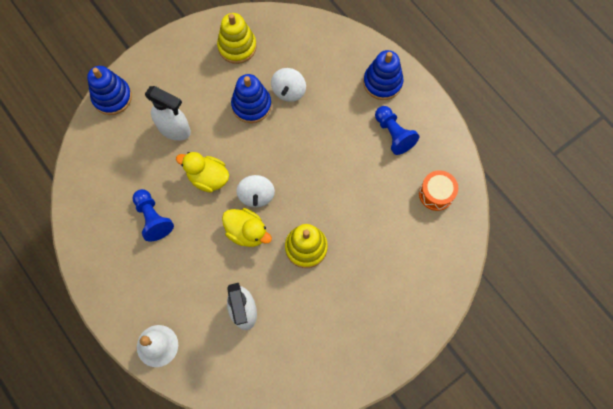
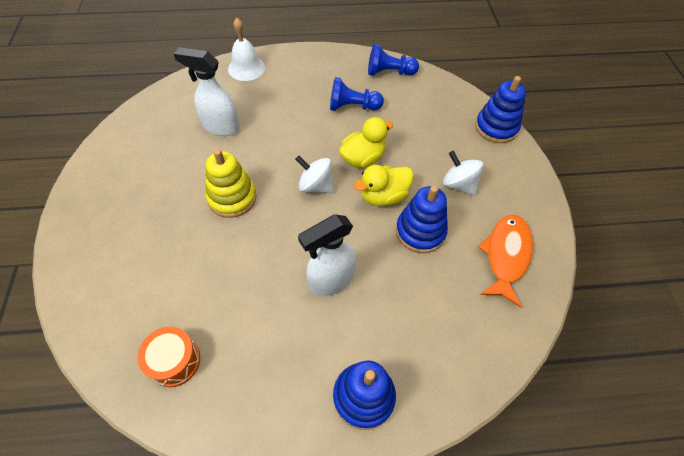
camera: 120 degrees right, 15 degrees down
white spray bottle [145,86,191,141] -> white spray bottle moved to [298,214,356,296]
yellow stacking toy [217,13,257,64] -> orange fish [478,215,533,308]
yellow duck [222,208,272,247] -> yellow duck moved to [354,165,414,206]
white spinning top [271,68,306,102] -> white spinning top moved to [443,151,484,196]
blue pawn [375,106,419,155] -> blue pawn moved to [368,44,419,76]

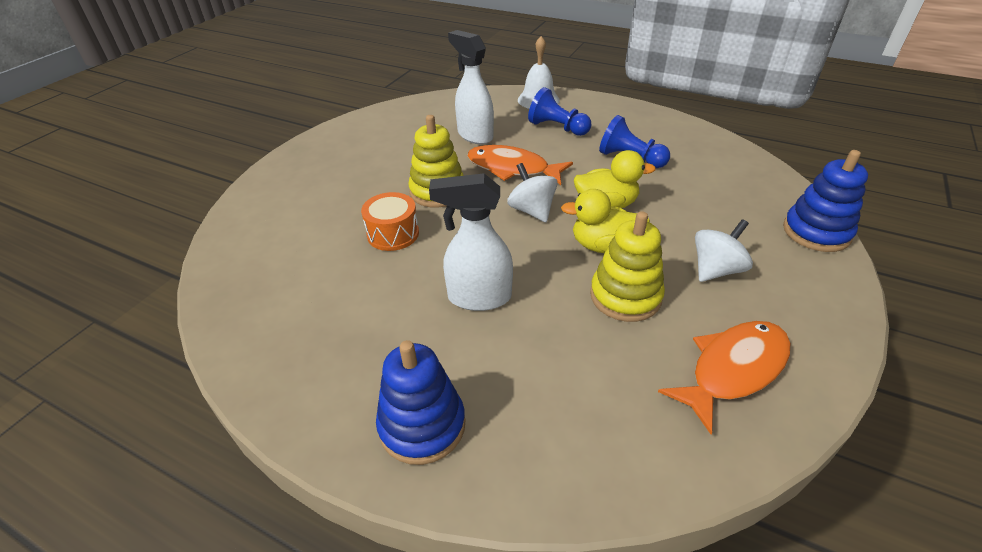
camera: 35 degrees right, 15 degrees down
orange drum [138,326,200,387] -> orange drum moved to [361,192,419,251]
blue pawn [368,44,419,76] -> blue pawn moved to [528,87,591,136]
blue stacking toy [396,186,448,253] -> yellow stacking toy [590,211,665,322]
white spinning top [443,151,484,196] -> white spinning top turned 60 degrees clockwise [695,219,753,282]
none -> orange fish [467,145,573,185]

